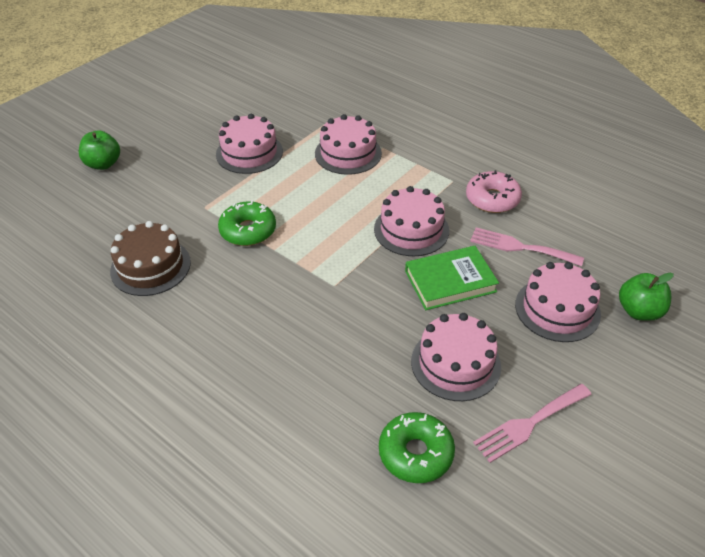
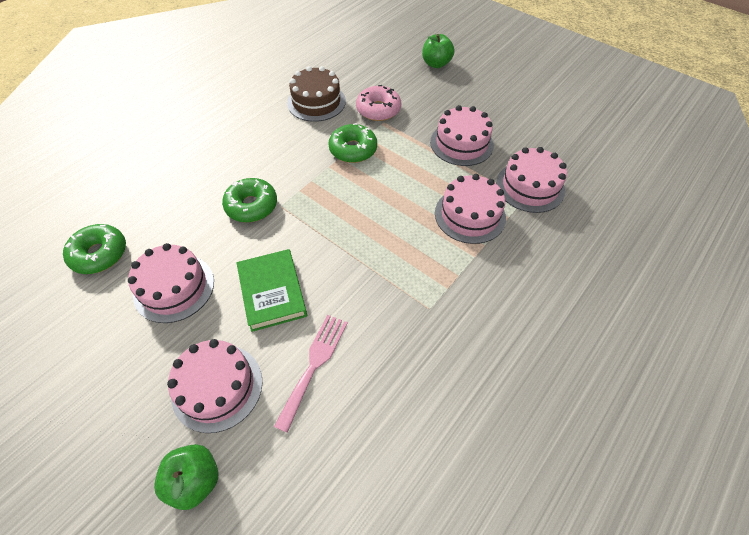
camera: 90 degrees right, 10 degrees up
pink cake [374,186,449,256] -> pink cake moved to [496,147,567,213]
pink donut [466,170,522,213] -> pink donut moved to [356,85,401,121]
pink fork [473,384,592,463] -> none
none -> green donut [222,178,277,223]

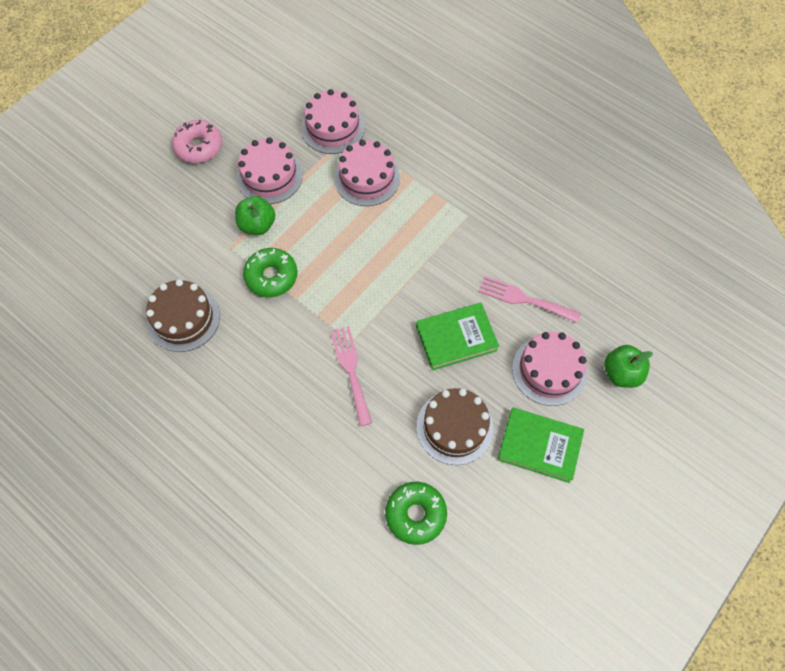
camera: 90 degrees left, 10 degrees up
pink cake [128,243,214,323] -> brown cake [417,388,493,465]
green donut [222,178,277,223] -> pink fork [330,326,372,426]
pink donut [356,85,401,121] -> pink donut moved to [172,120,222,163]
green apple [422,34,455,68] -> green apple moved to [235,196,275,235]
none -> green book [497,408,584,483]

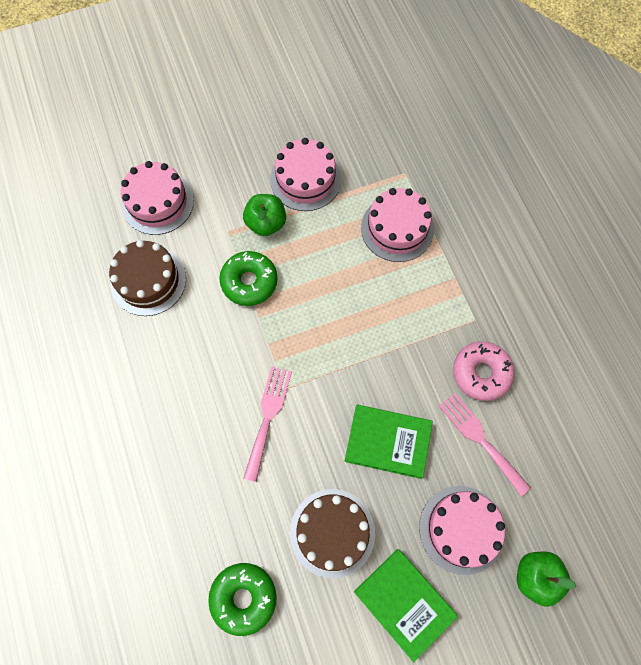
camera: 30 degrees right, 5 degrees up
pink donut [172,120,222,163] -> pink donut moved to [453,341,515,401]
pink cake [301,89,365,154] -> pink cake moved to [121,161,194,235]

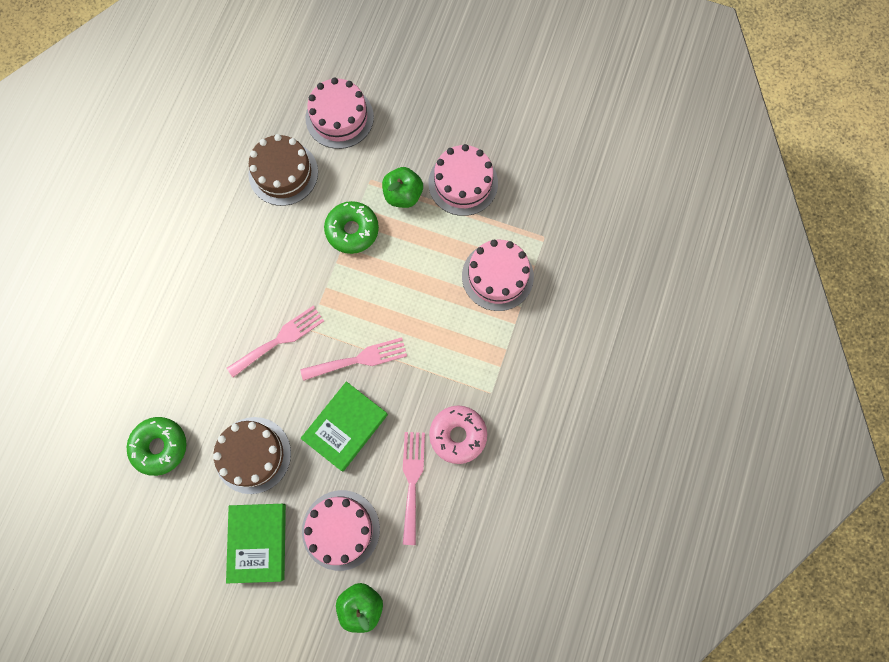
camera: 40 degrees right, 5 degrees up
green book [345,405,433,479] -> green book turned 75 degrees clockwise [301,382,388,471]
none -> pink fork [300,338,407,381]

